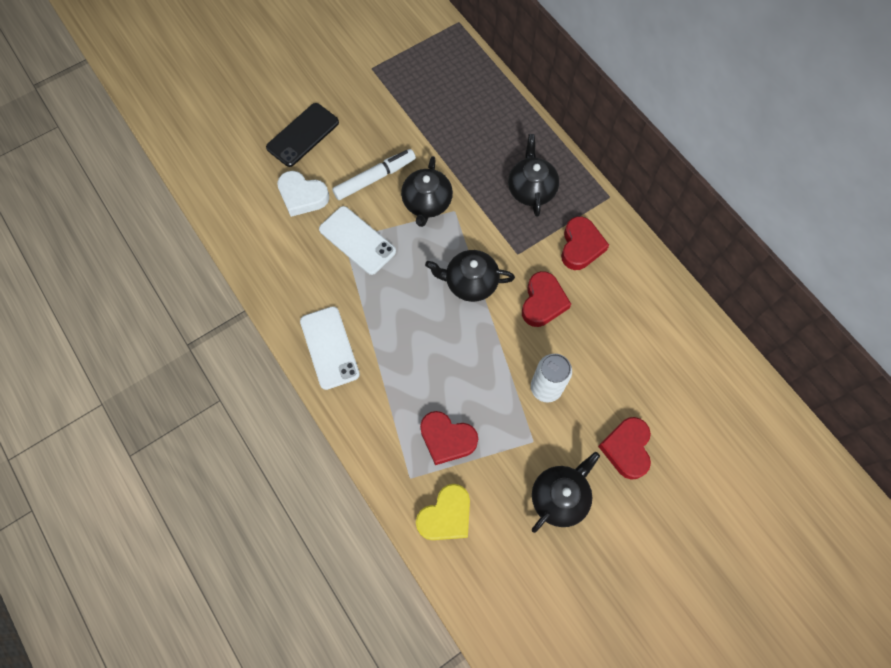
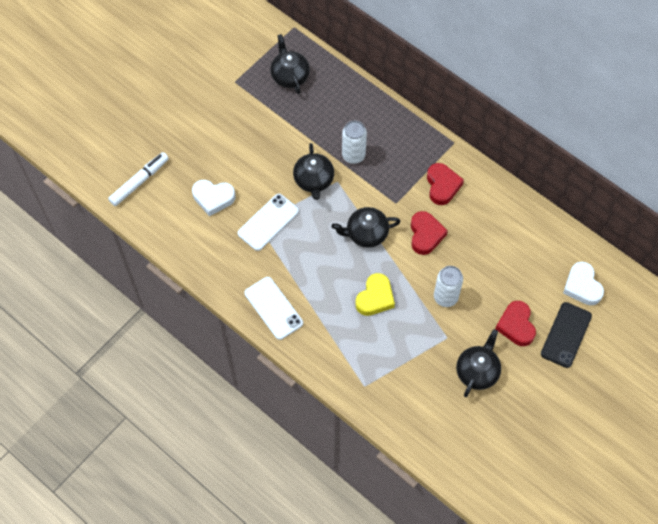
camera: 15 degrees left, 5 degrees down
black phone [266,103,339,167] -> black phone moved to [541,302,592,368]
white phone [319,206,396,275] -> white phone turned 75 degrees counterclockwise [238,194,299,251]
white marker [332,149,416,200] -> white marker moved to [108,152,169,206]
yellow heart [416,484,470,540] -> yellow heart moved to [355,273,395,316]
red heart [420,411,478,465] -> none
black teapot [508,134,559,217] -> black teapot moved to [270,34,310,94]
none -> white can [342,121,367,164]
none -> white heart [563,262,604,305]

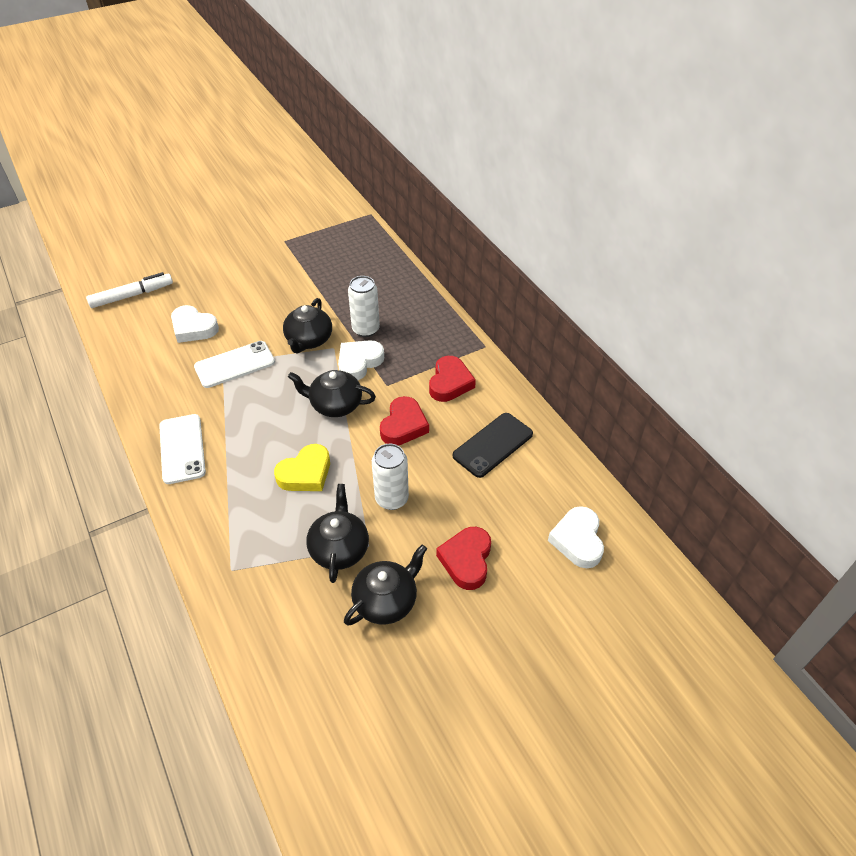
camera: 20 degrees right, 15 degrees down
black teapot [270,34,310,94] -> black teapot moved to [306,484,369,583]
black phone [541,302,592,368] -> black phone moved to [453,413,533,478]
none -> white heart [338,340,384,380]

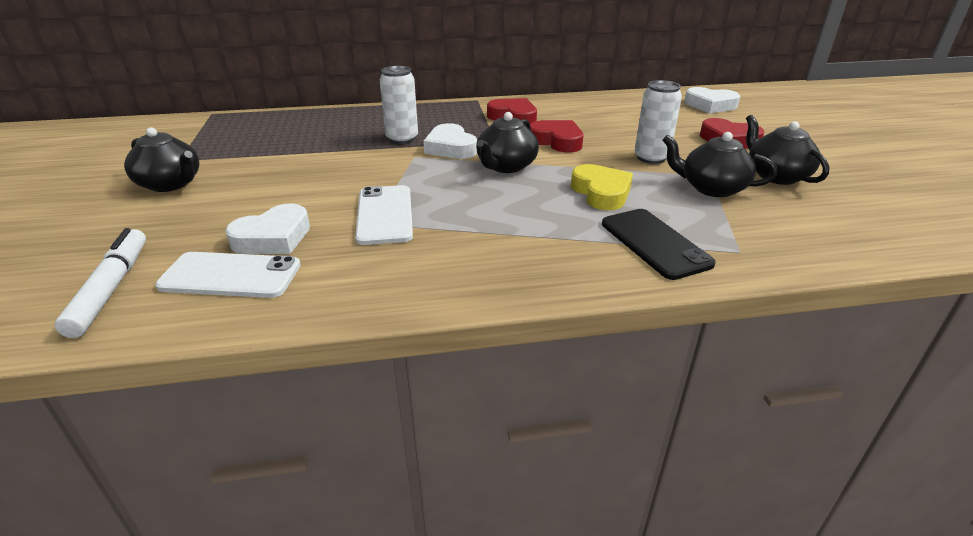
camera: 70 degrees left, 15 degrees down
white phone [159,414,206,484] -> white phone moved to [155,252,301,298]
black teapot [283,298,332,353] -> black teapot moved to [124,127,199,192]
black phone [453,413,533,478] -> black phone moved to [602,209,716,280]

